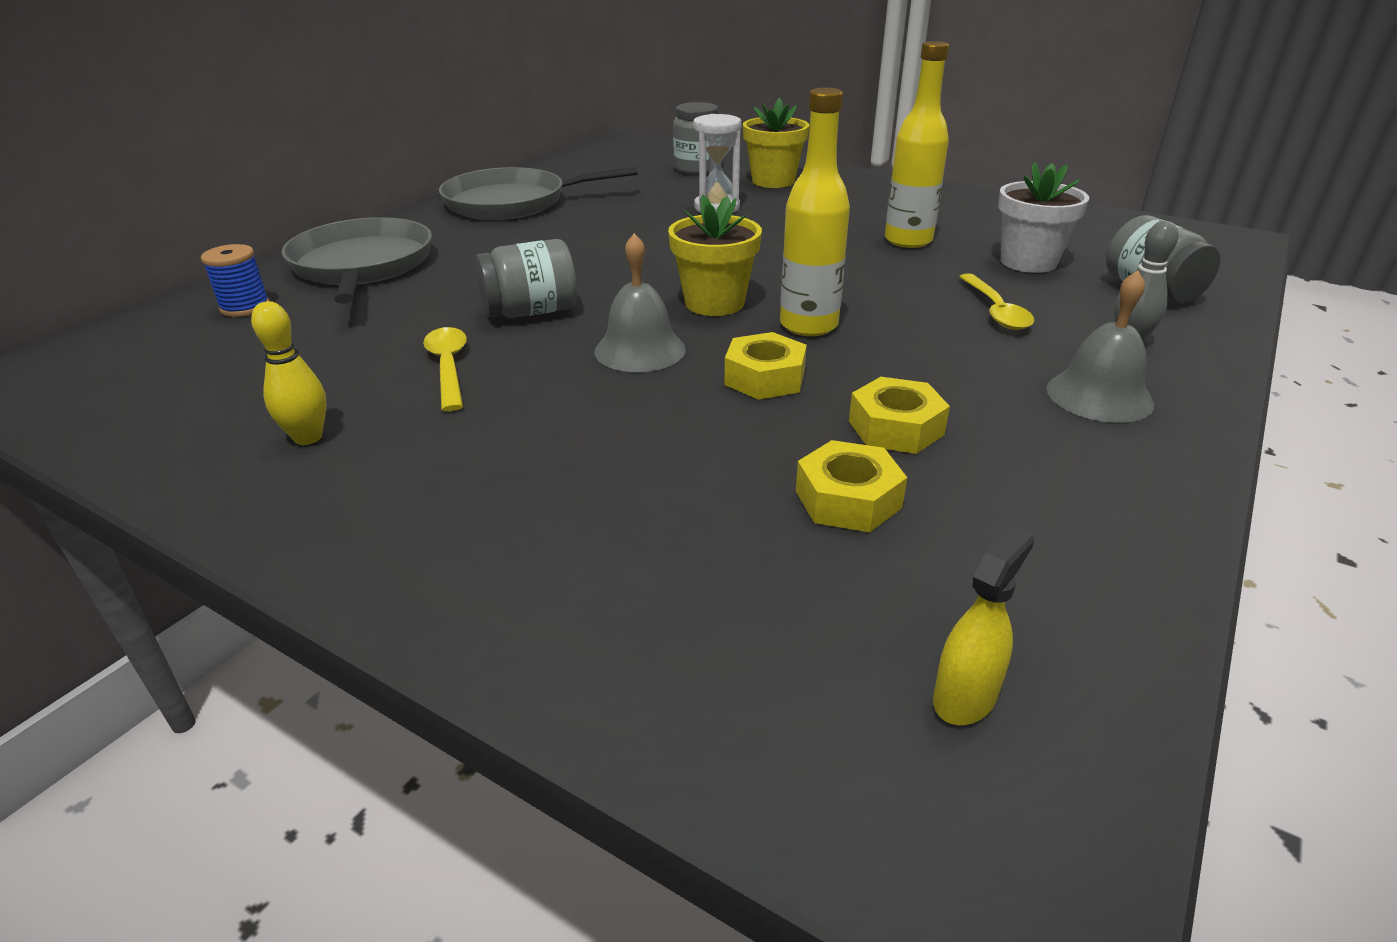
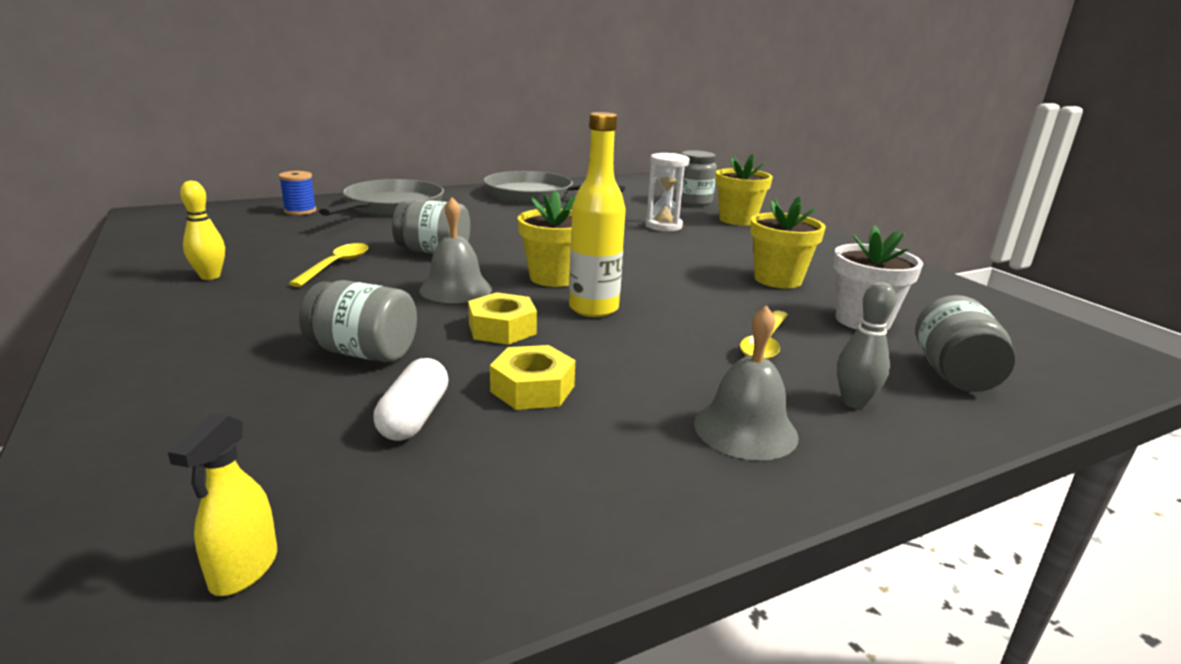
camera: 30 degrees right, 10 degrees down
yellow nut [796,440,907,532] -> white capsule [373,358,449,441]
yellow bottle [885,41,949,248] -> yellow flower pot [750,196,826,288]
yellow spray bottle [933,526,1034,725] -> yellow spray bottle turned 120 degrees clockwise [168,413,277,596]
none -> grey jar [299,280,417,362]

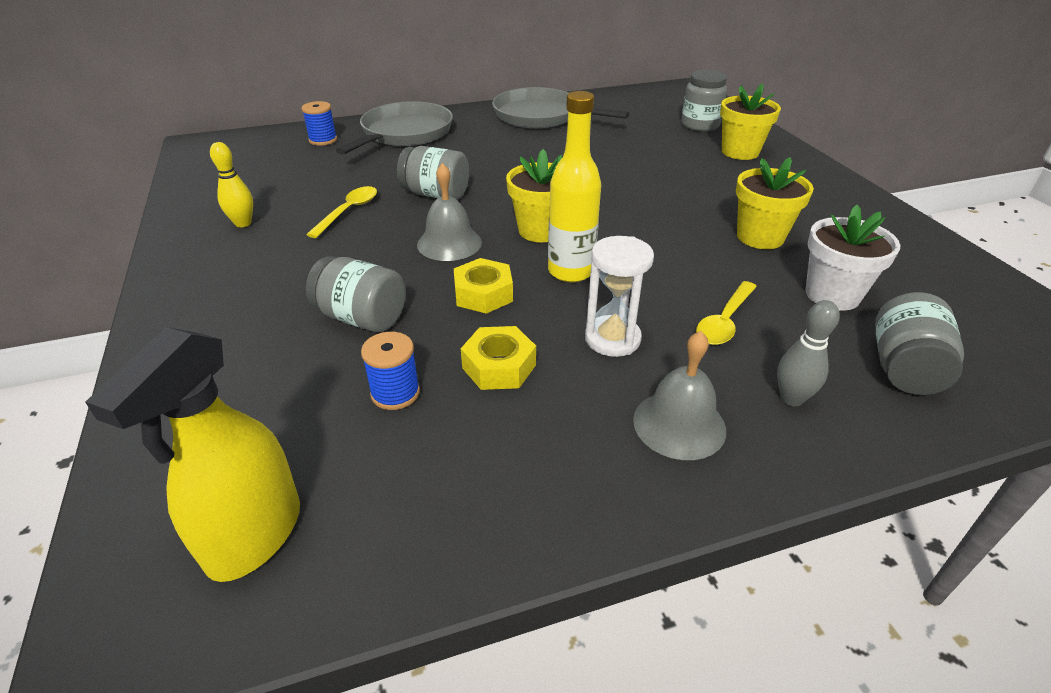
camera: 10 degrees right, 15 degrees up
yellow spray bottle [168,413,277,596] -> yellow spray bottle [85,327,300,582], size x1.90
white capsule [373,358,449,441] -> blue spool [361,332,420,410]
white hourglass [645,153,690,231] -> white hourglass moved to [585,236,654,357]

